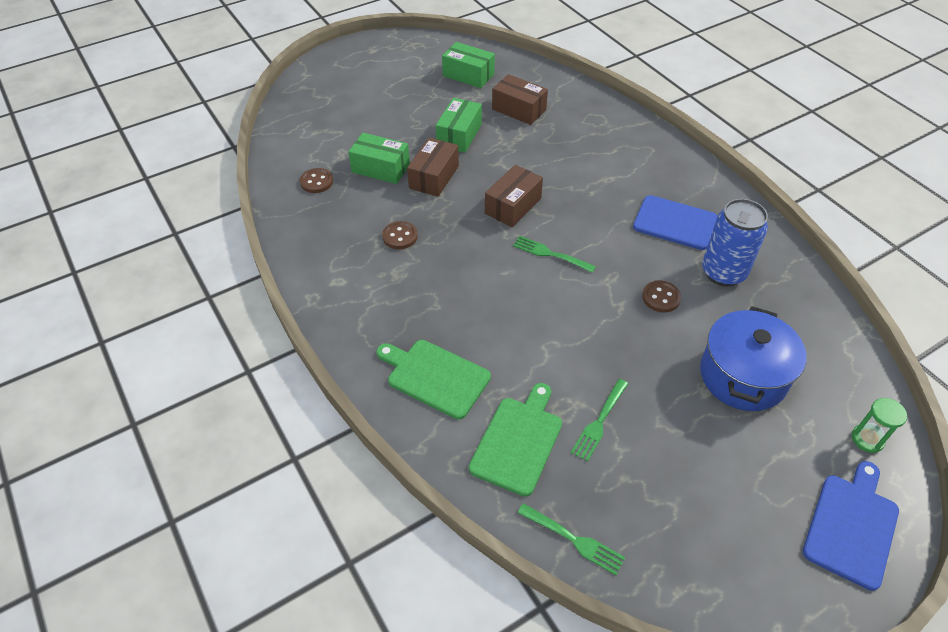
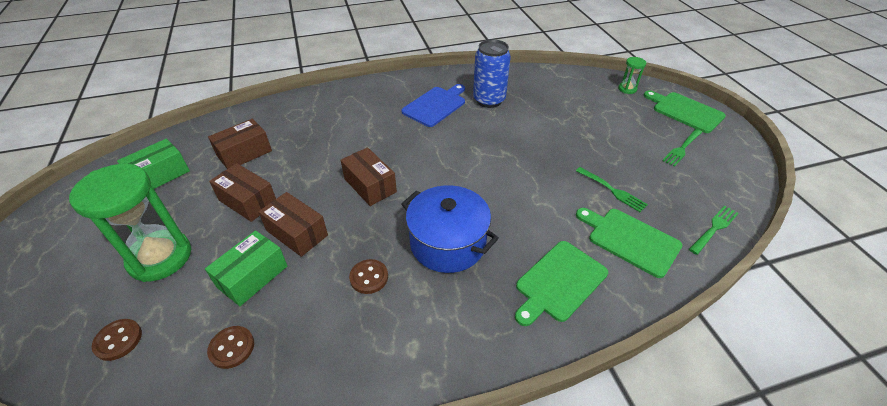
camera: 75 degrees left, 5 degrees down
green box [436,98,482,153] -> brown box [209,163,276,222]
green fork [513,236,596,273] -> green fork moved to [662,129,702,167]
brown button [642,281,681,312] -> brown button moved to [92,319,142,361]
blue pot [700,306,807,411] -> blue pot moved to [401,185,499,273]
blue cutting board [803,461,899,591] -> green cutting board [644,90,726,133]
none -> green hourglass [69,164,191,282]

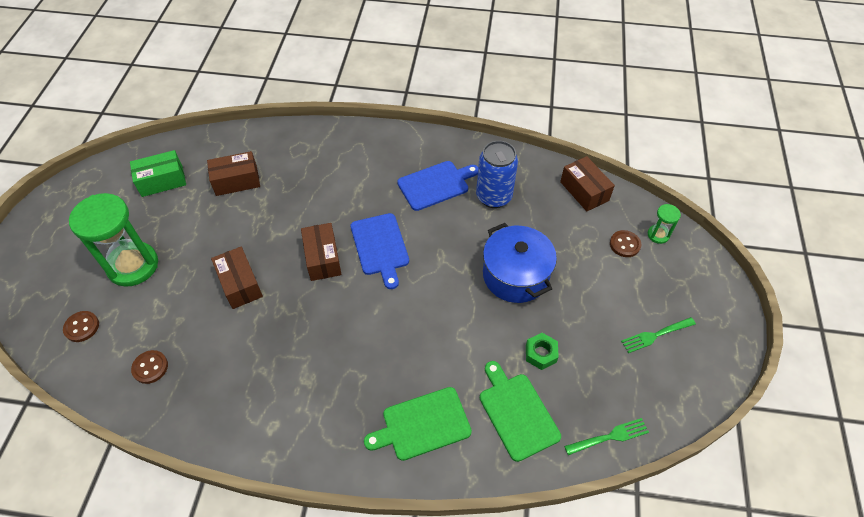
camera: 25 degrees right, 10 degrees up
green box [205,230,287,306] -> none
brown box [209,163,276,222] -> brown box moved to [560,156,615,211]
brown button [349,259,388,294] -> brown button moved to [610,230,641,257]
blue pot [401,185,499,273] -> blue pot moved to [483,223,557,303]
green fork [576,167,648,212] -> green nut [526,333,559,370]
green cutting board [644,90,726,133] -> none
none -> blue cutting board [351,213,409,289]

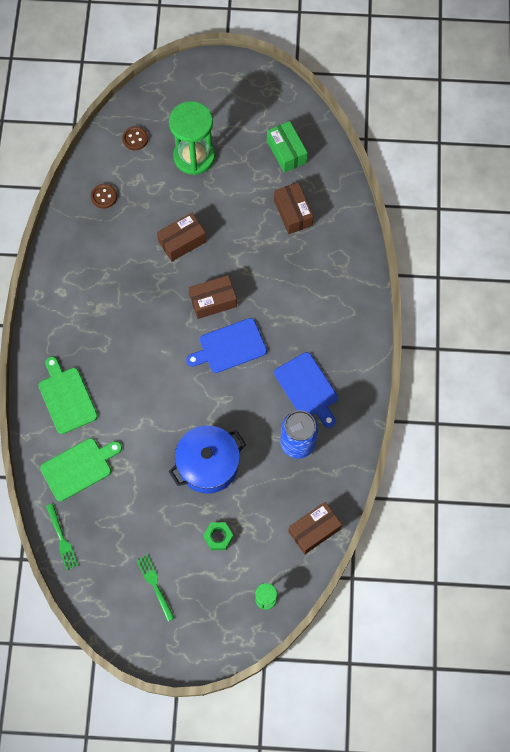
camera: 85 degrees right, 15 degrees up
green nut [526,333,559,370] -> green nut moved to [203,522,233,550]
brown button [610,230,641,257] -> none

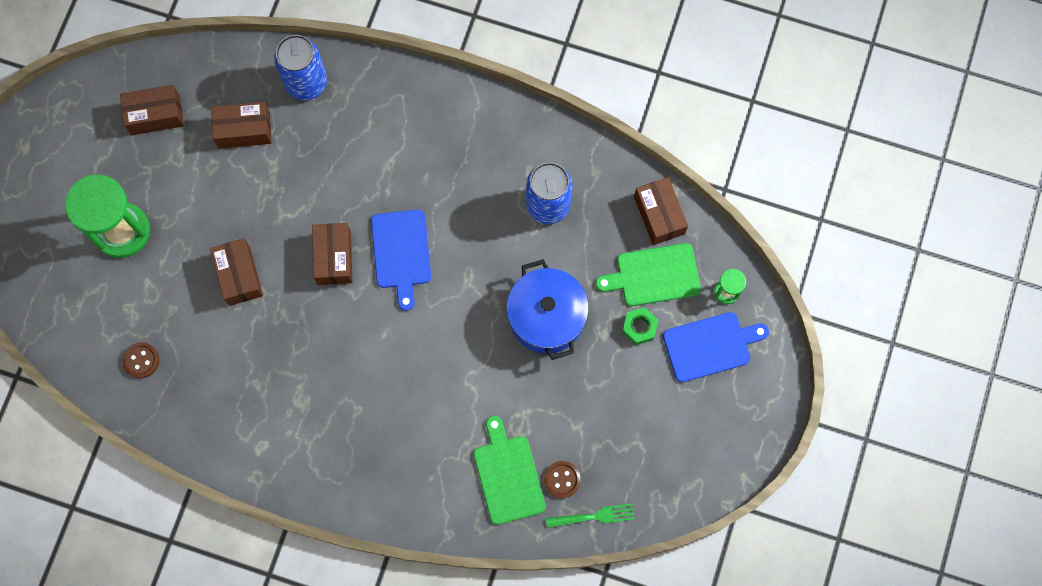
camera: 75 degrees left, 5 degrees up
green cutting board [38,357,98,434] -> green cutting board moved to [596,243,701,306]
brown button [122,126,148,150] -> brown button moved to [544,461,581,498]
green fork [137,554,174,621] -> none
green box [267,121,308,173] -> brown box [120,85,184,135]
blue cutting board [274,352,338,428] -> blue cutting board moved to [663,312,769,382]
none -> blue can [274,35,327,100]

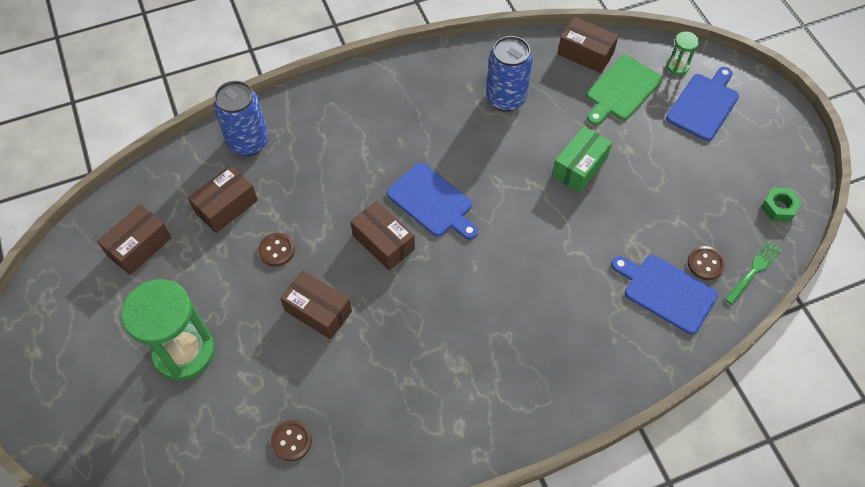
camera: 40 degrees left, 15 degrees down
green cutting board [474,416,546,525] -> blue cutting board [611,255,718,335]
blue pot [507,259,589,360] -> green box [552,126,612,193]
green nut [622,307,658,345] -> green nut moved to [761,187,802,222]
none -> brown button [258,233,295,267]

